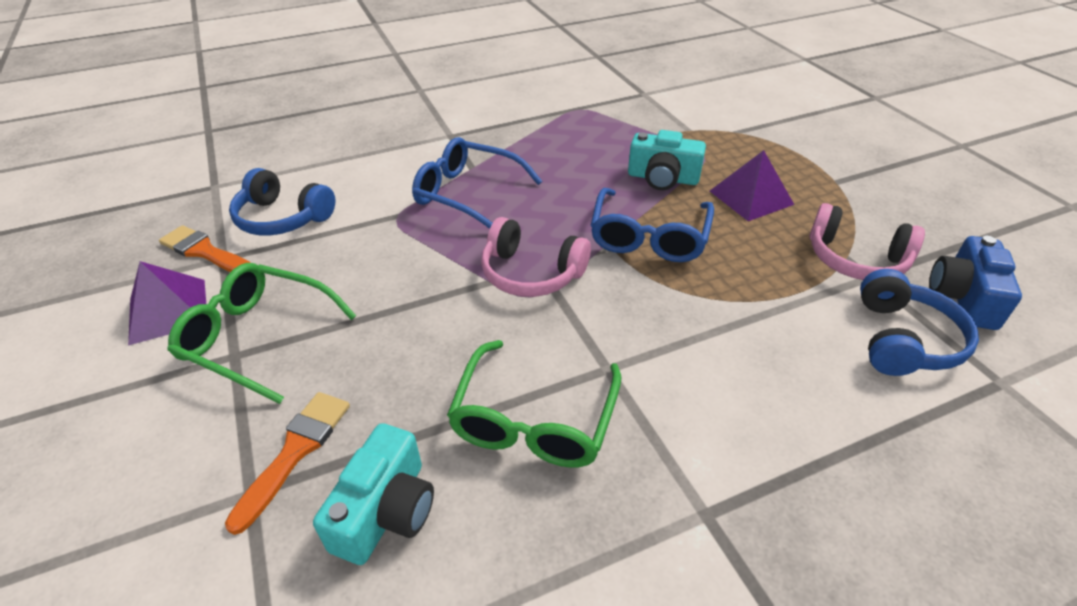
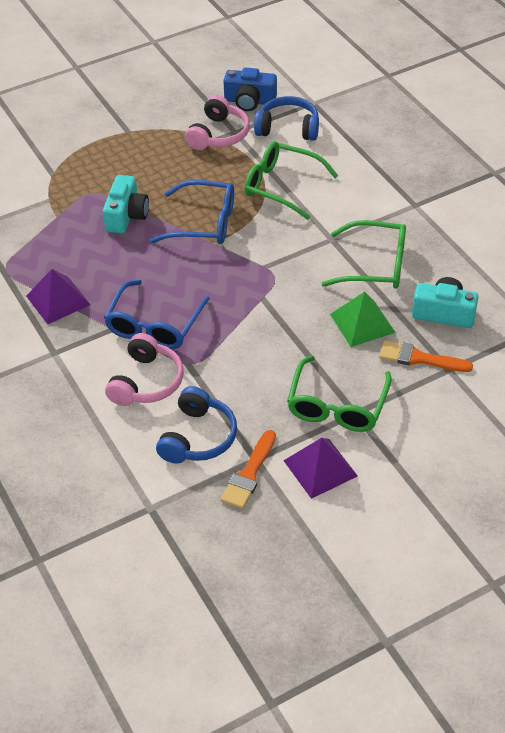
camera: 95 degrees left, 5 degrees up
pink headphones [481,217,591,297] -> pink headphones moved to [105,333,184,406]
purple pyramid [710,150,794,221] -> purple pyramid moved to [26,269,91,324]
none -> green glasses [244,141,338,220]
none -> green pyramid [330,292,396,347]

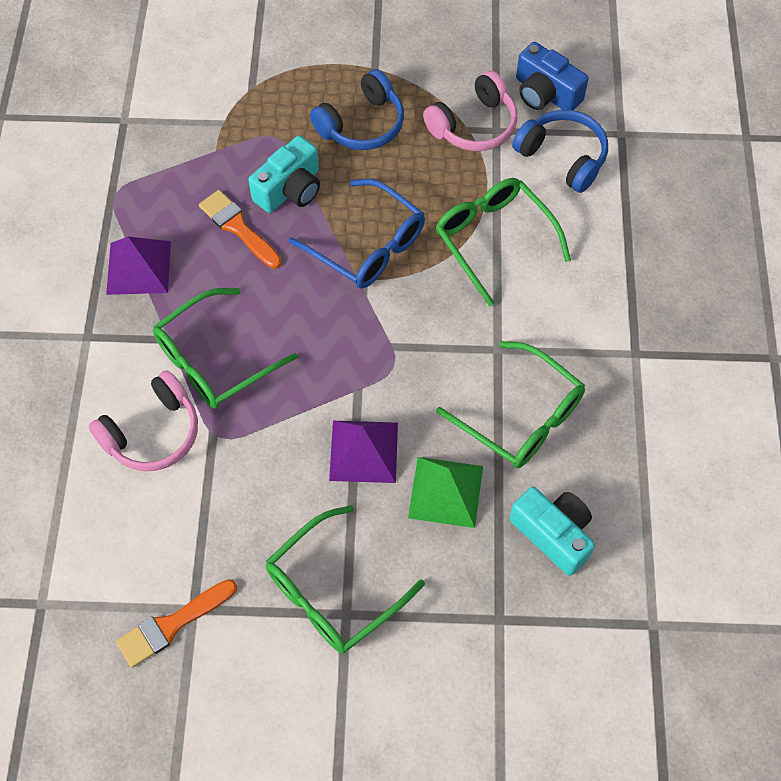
camera: 30 degrees right, 15 degrees up
blue glasses [104,280,210,349] -> green glasses [153,288,298,409]
blue headphones [156,386,237,463] -> blue headphones moved to [310,69,404,150]
purple pyramid [283,438,358,499] -> purple pyramid moved to [329,421,398,483]
orange brush [379,340,473,372] -> orange brush moved to [199,190,282,269]

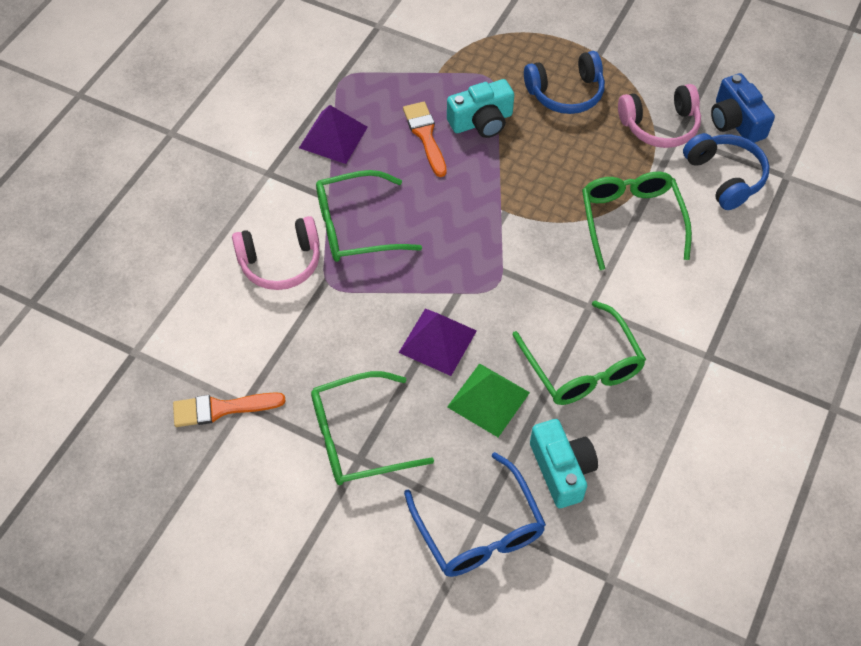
camera: 25 degrees right, 5 degrees down
blue glasses [289,179,425,289] -> blue glasses moved to [404,452,546,577]

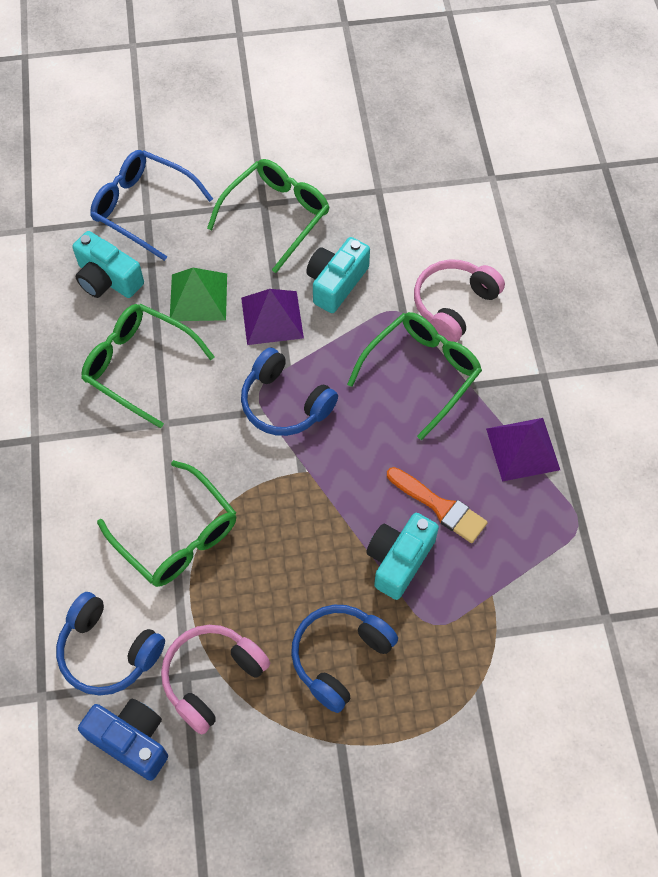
camera: 145 degrees right, 5 degrees up
orange brush [173,392,286,427] -> none
none -> blue headphones [241,348,338,436]
none -> turquoise camera [306,237,370,313]

